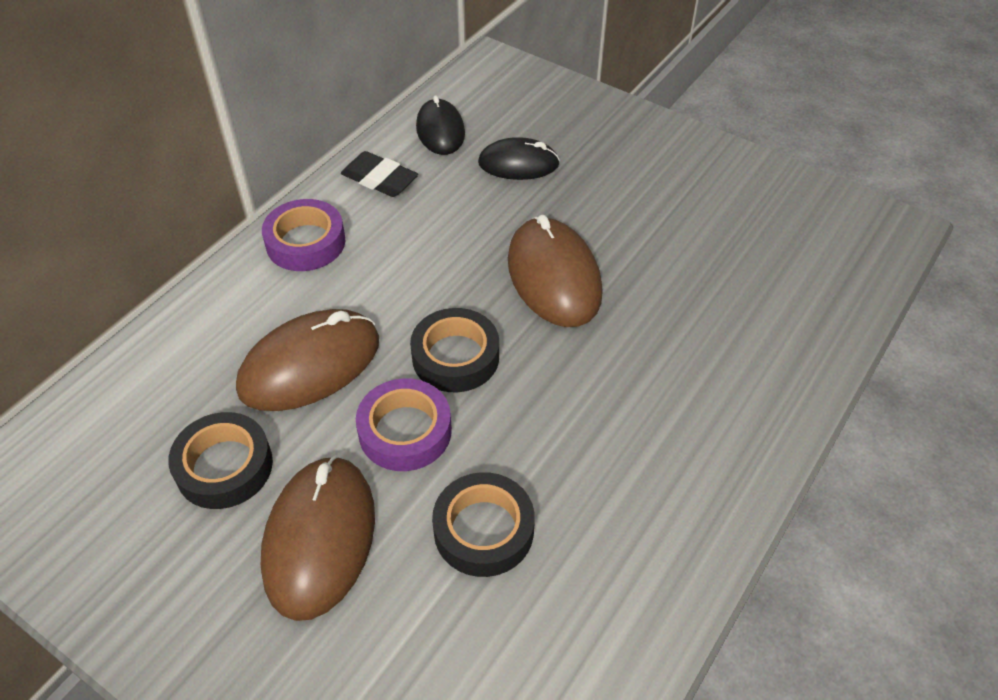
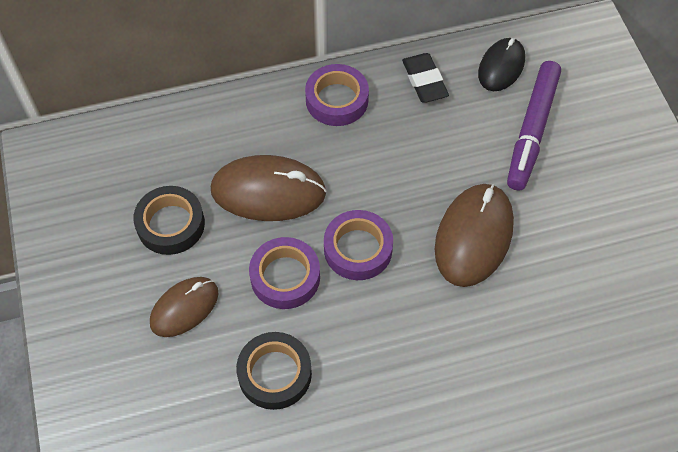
camera: 40 degrees right, 10 degrees up
brown mouse [261,455,375,621] -> brown mouse [150,277,218,337], size x0.64
black tape [410,308,499,392] -> purple tape [324,210,393,280]
black mouse [478,137,560,180] -> purple marker [507,61,561,190]

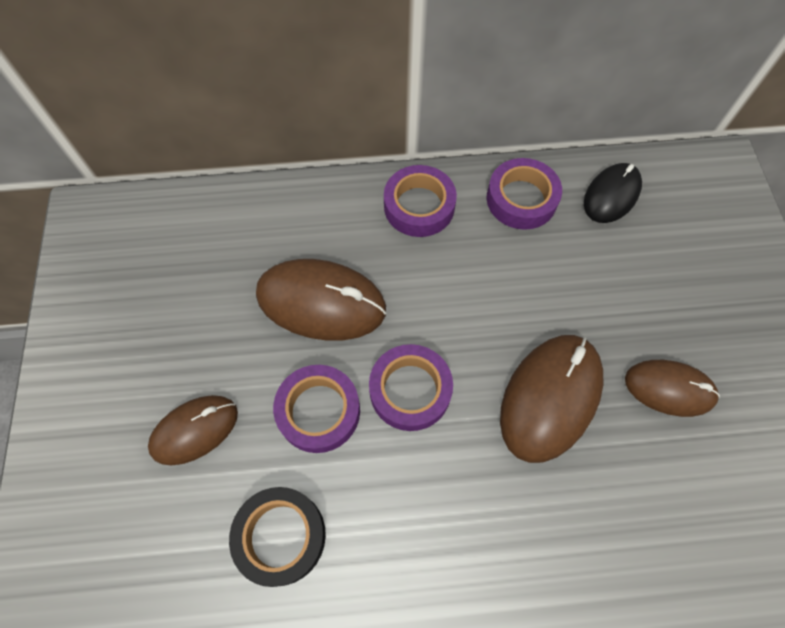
camera: 10 degrees right, 5 degrees up
black tape [133,186,205,255] -> none
black eraser [402,53,449,103] -> purple tape [487,158,562,230]
purple marker [507,61,561,190] -> none
none -> brown mouse [625,360,720,417]

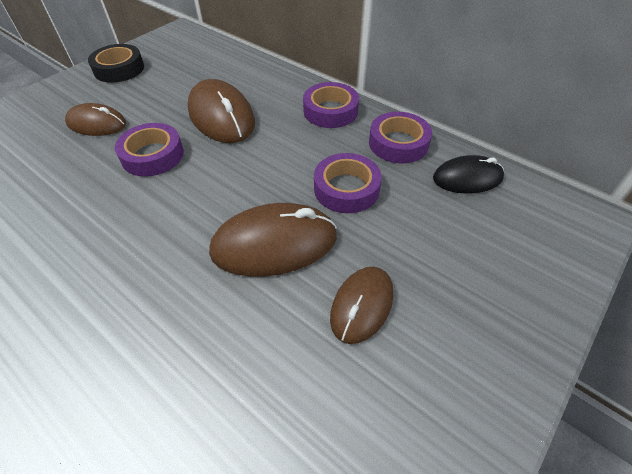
camera: 45 degrees right, 15 degrees down
black tape [229,487,326,587] -> black tape moved to [88,44,144,83]
purple tape [369,344,453,431] -> purple tape moved to [314,153,382,213]
brown mouse [625,360,720,417] -> brown mouse turned 60 degrees clockwise [330,267,393,344]

